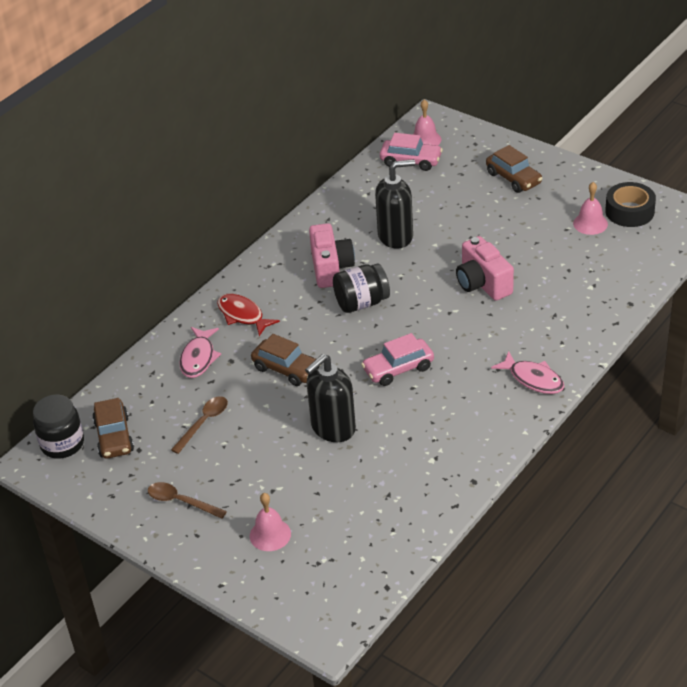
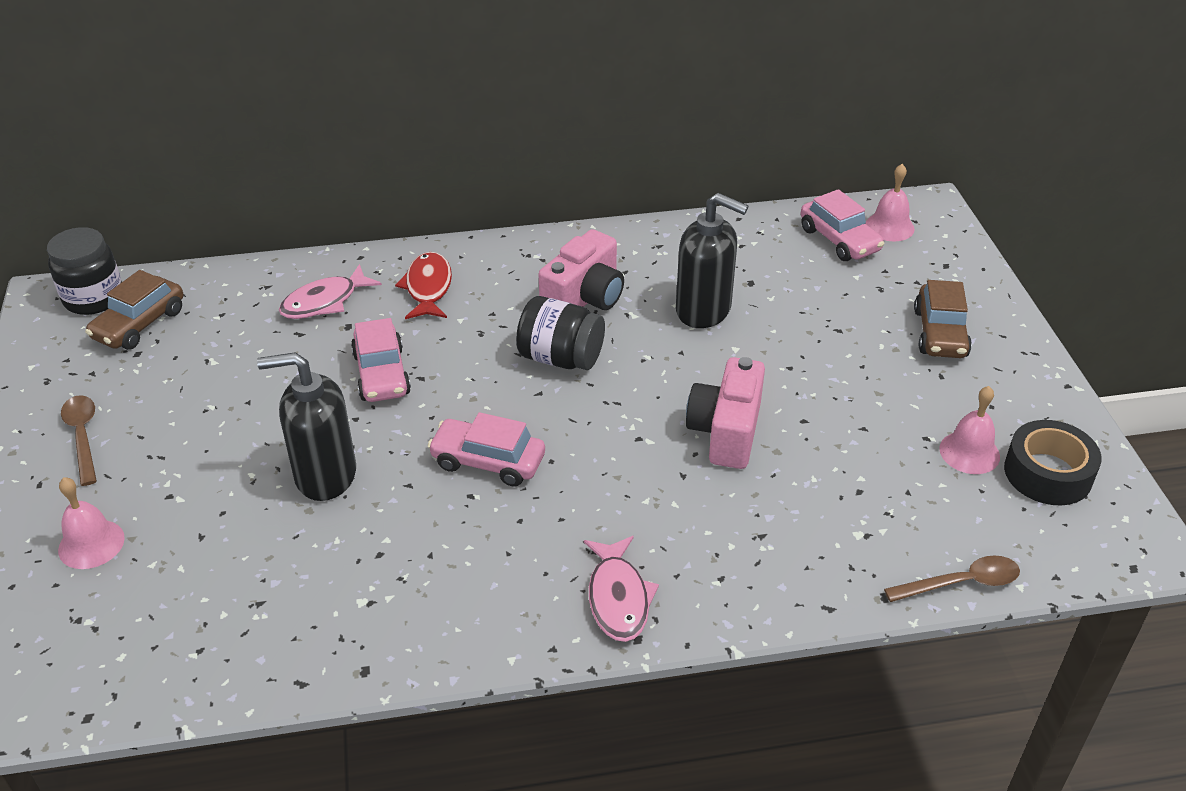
camera: 40 degrees right, 0 degrees up
brown spoon [171,396,228,454] -> brown spoon moved to [884,555,1020,602]
brown car [251,334,321,386] -> pink car [351,318,411,402]

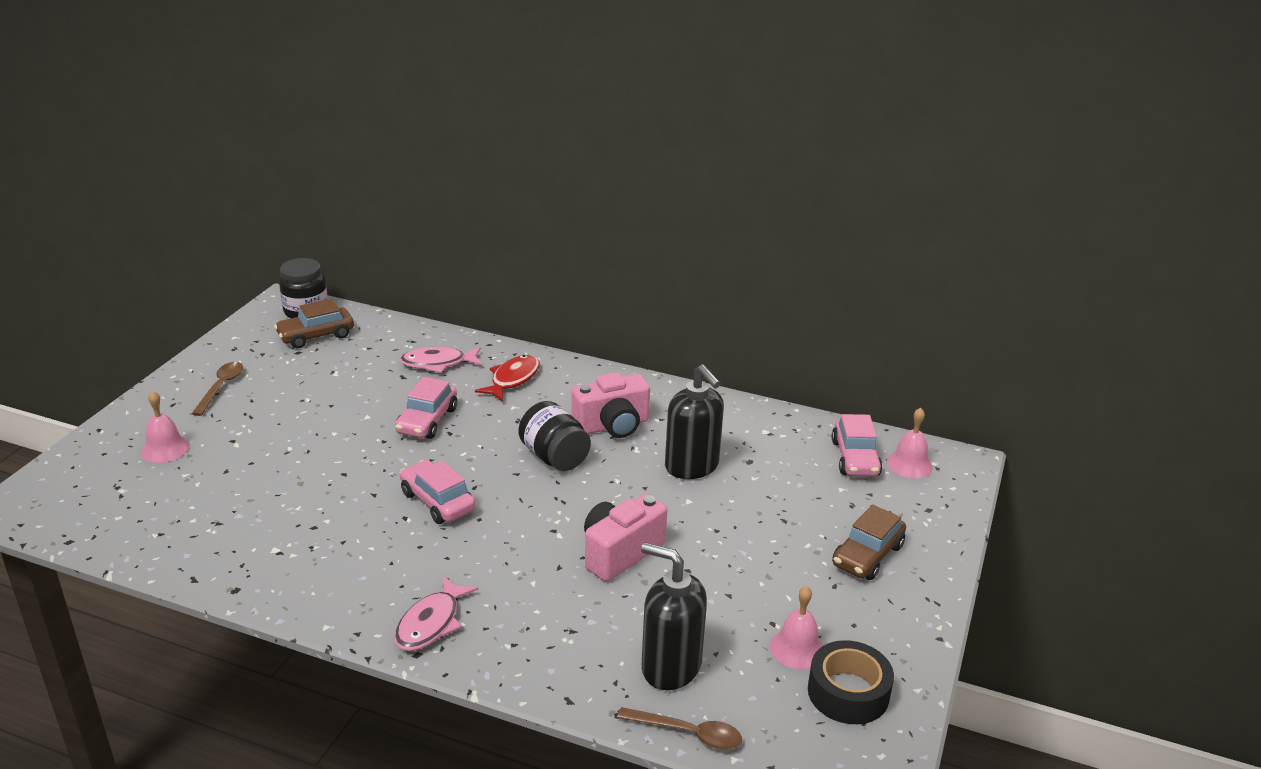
camera: 30 degrees right, 10 degrees down
black soap dispenser [257,352,356,501] -> black soap dispenser moved to [641,542,707,690]

